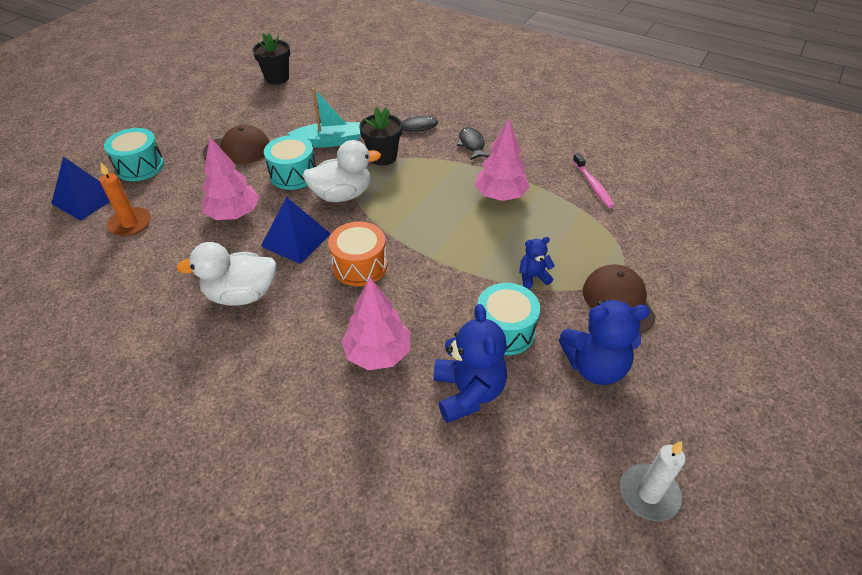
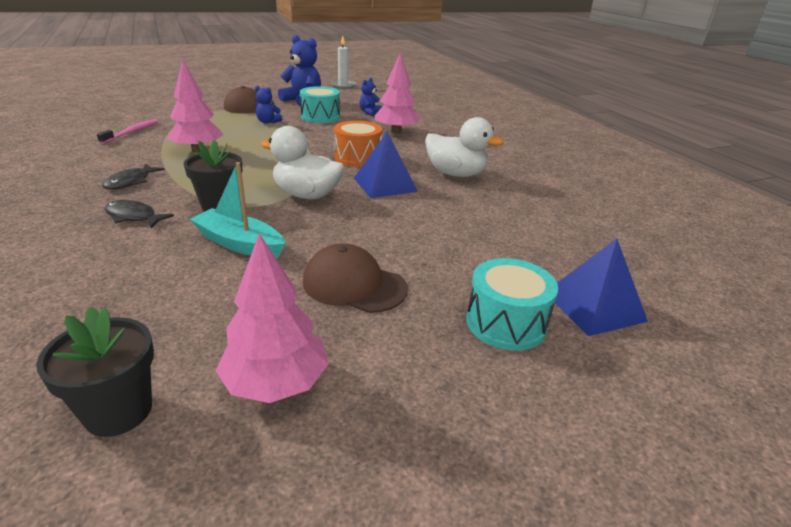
camera: 145 degrees left, 15 degrees down
orange candle [100,162,151,236] -> none
pink tree [202,137,259,220] -> pink tree moved to [216,233,329,403]
turquoise drum [264,135,316,190] -> none
blue teddy bear [434,304,507,423] -> blue teddy bear [359,78,382,116], size x0.53

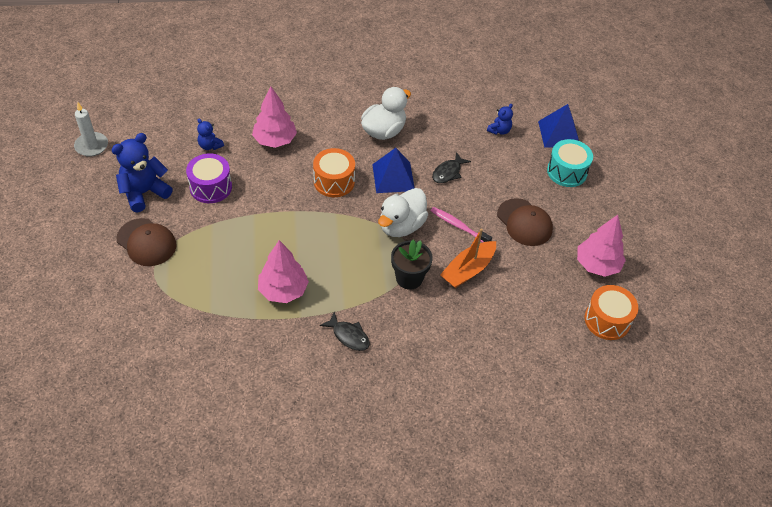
camera: 75 degrees left, 20 degrees up
black flower pot [36,306,154,437] -> orange drum [585,285,638,340]
pink toothbrush [97,119,159,144] -> pink toothbrush moved to [431,207,492,243]
black fish [105,200,174,228] -> black fish moved to [432,152,471,183]
turquoise boat [190,162,285,258] -> orange boat [440,228,496,288]
blue teddy bear [255,86,283,124] -> blue teddy bear moved to [487,104,513,135]
turquoise drum [300,86,340,123] -> purple drum [186,154,232,203]
brown cap [303,243,408,313] -> brown cap turned 75 degrees counterclockwise [497,198,553,246]

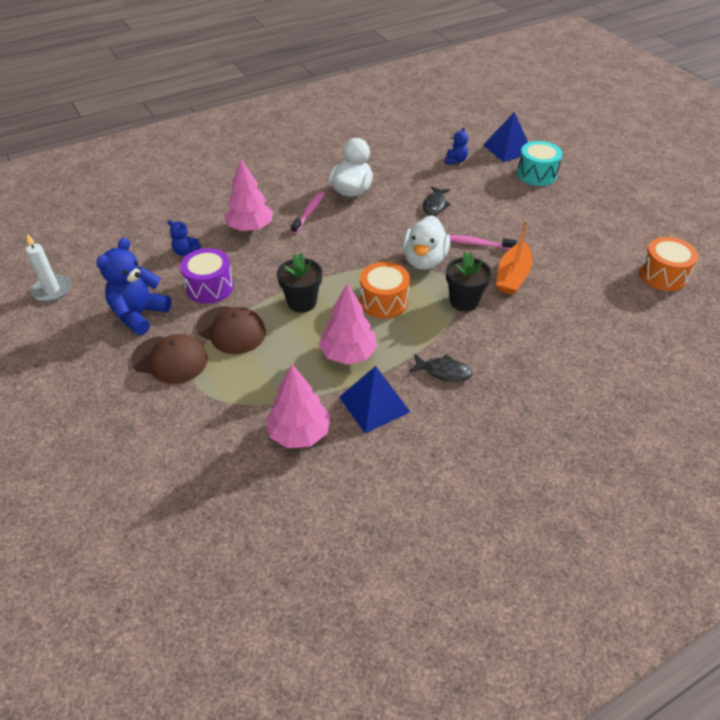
camera: 20 degrees left, 5 degrees down
orange drum [313,148,355,197] -> orange drum moved to [360,262,410,319]
blue pyramid [372,148,415,193] -> blue pyramid moved to [339,366,410,433]
brown cap [497,198,553,246] -> brown cap moved to [196,306,266,354]
pink tree [577,215,626,277] -> pink tree moved to [266,364,331,448]
none -> black flower pot [277,253,322,312]
none -> pink toothbrush [291,192,324,234]

